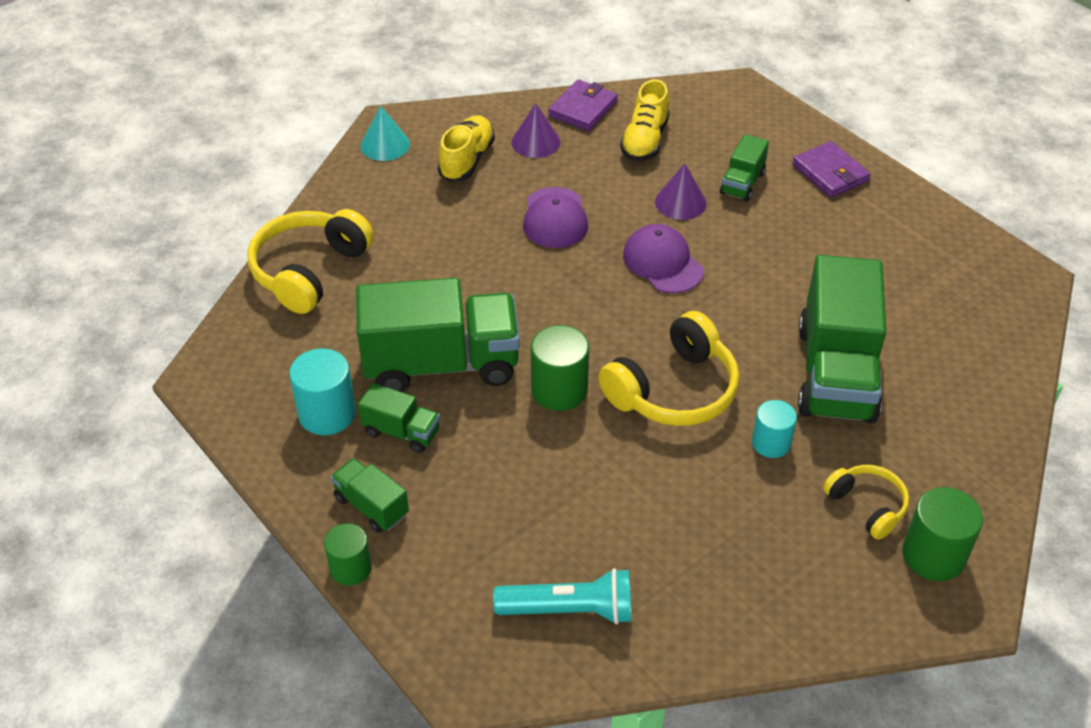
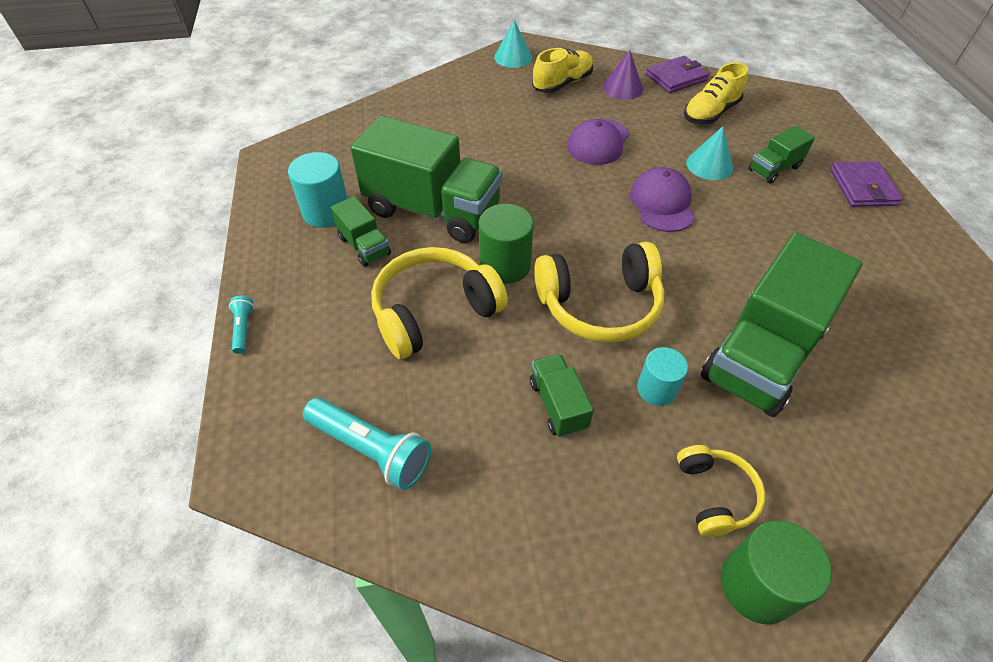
camera: 30 degrees right, 5 degrees up
yellow headphones [247,209,374,314] -> yellow headphones moved to [371,247,508,359]
green cylinder [324,523,372,586] -> turquoise flashlight [229,296,254,354]
green truck [331,458,409,533] -> green truck moved to [530,354,594,437]
purple cone [655,163,707,220] -> turquoise cone [686,126,733,180]

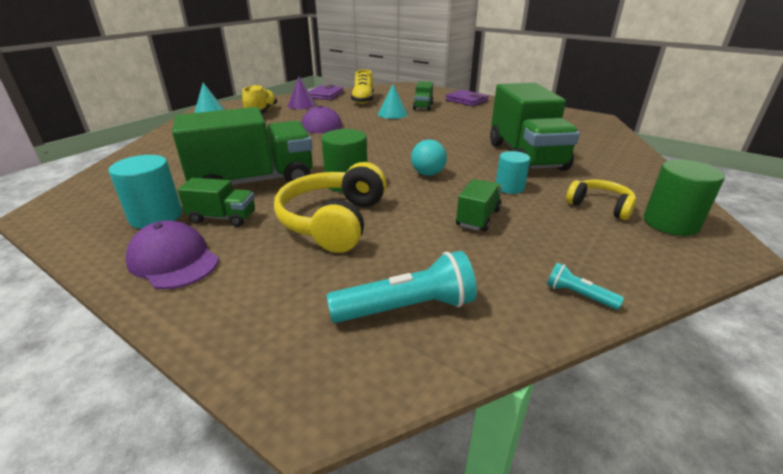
camera: 45 degrees left, 20 degrees down
turquoise flashlight [229,296,254,354] -> turquoise flashlight moved to [547,262,624,310]
green truck [530,354,594,437] -> green truck turned 90 degrees clockwise [456,179,502,232]
yellow headphones [534,242,664,342] -> turquoise ball [411,139,447,176]
purple cap [630,167,695,232] -> purple cap moved to [125,220,219,289]

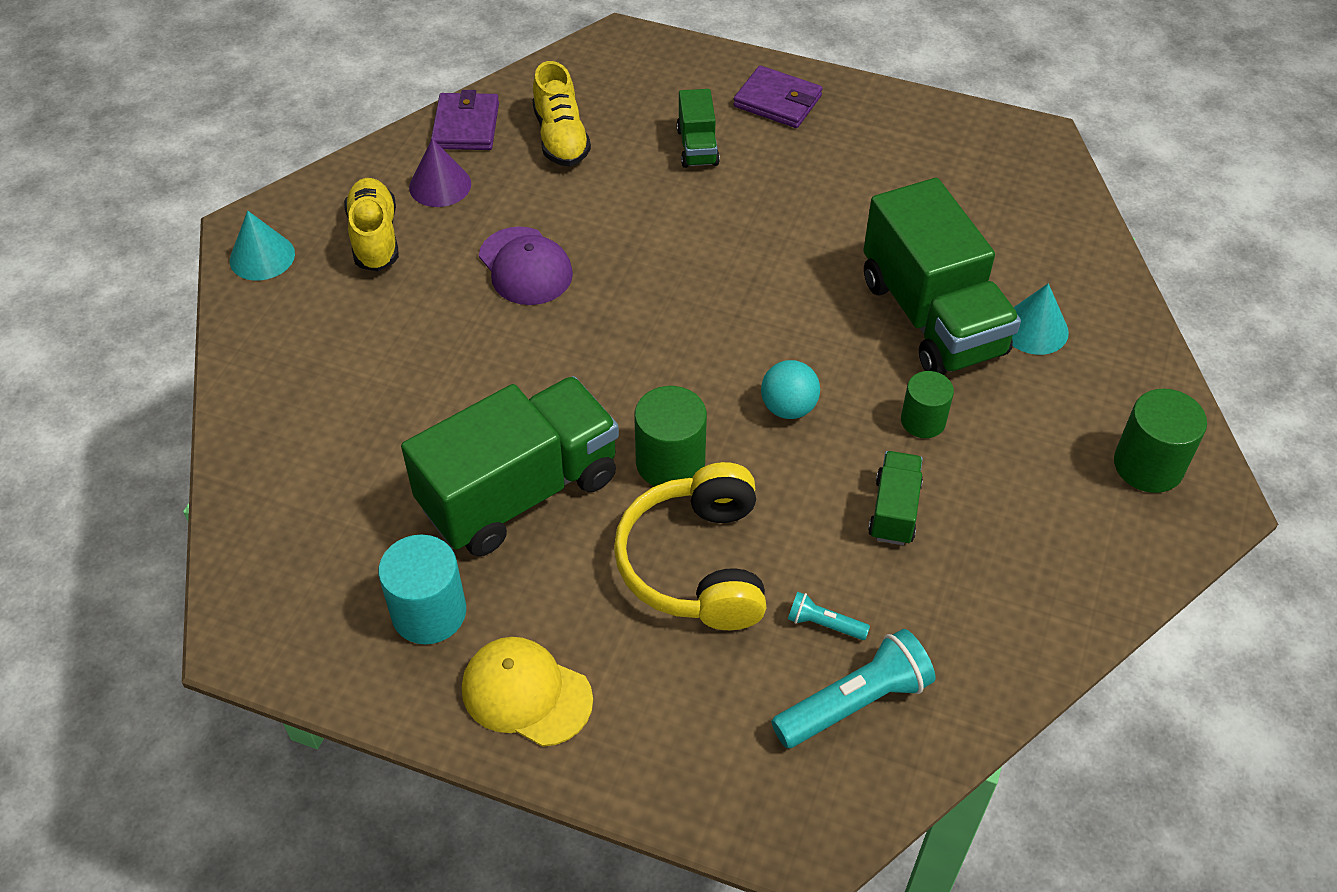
camera: 15 degrees left, 20 degrees up
purple cap [125,220,219,289] -> yellow cap [462,637,593,747]
green truck [178,178,255,227] -> none
turquoise cone [378,84,408,119] -> turquoise cone moved to [1012,283,1069,355]
turquoise cylinder [496,151,530,194] -> green cylinder [901,371,954,438]
turquoise flashlight [547,262,624,310] -> turquoise flashlight moved to [788,592,870,640]
yellow headphones [566,180,636,220] -> none

